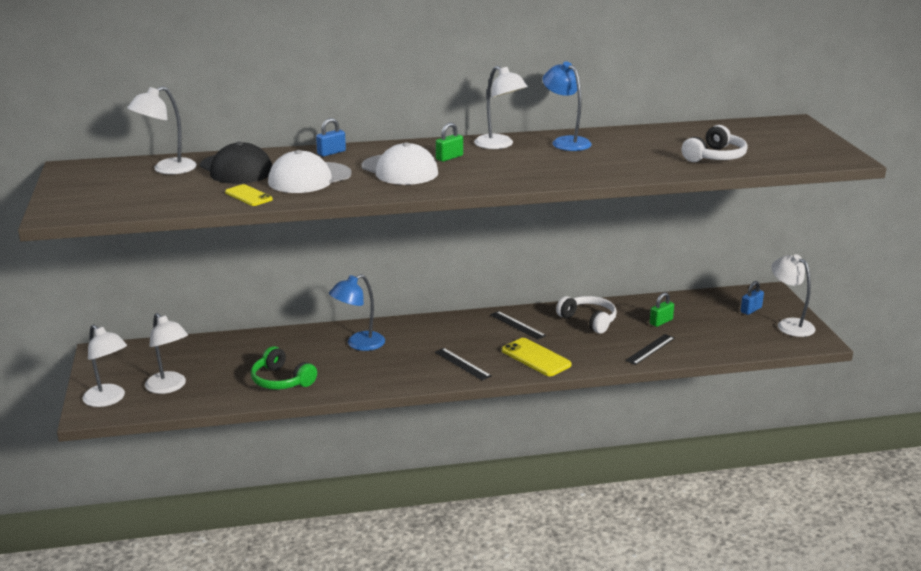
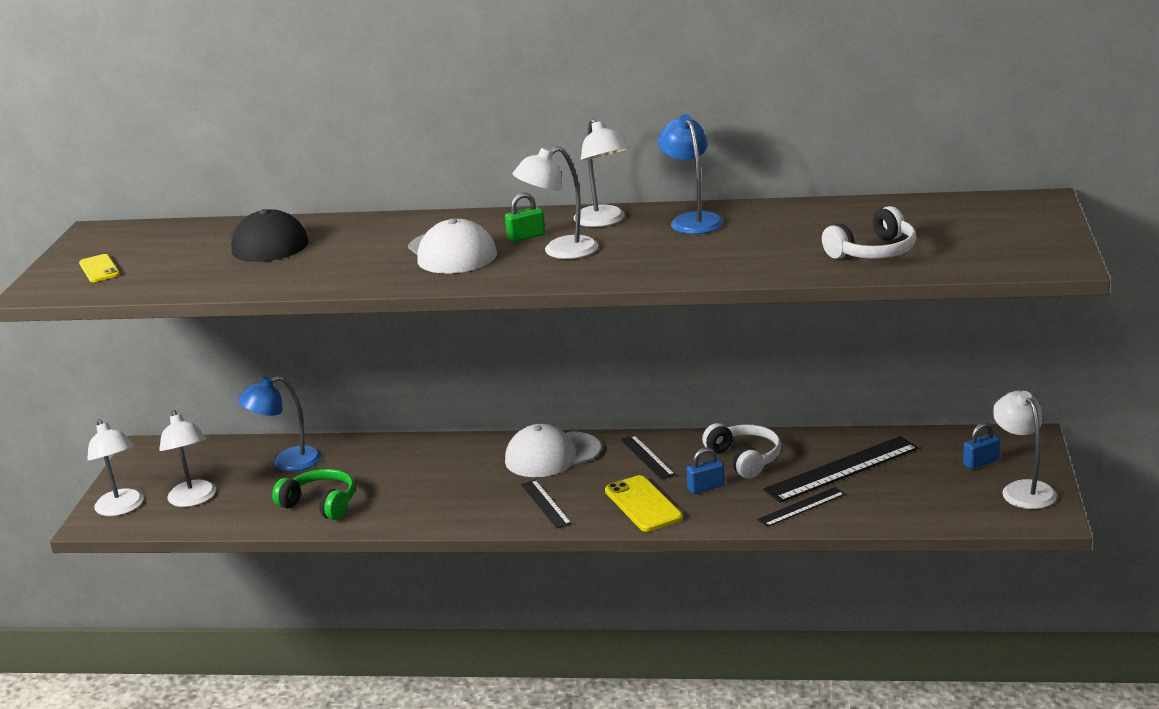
camera: 20 degrees right, 0 degrees up
white lamp [127,86,197,174] -> white lamp moved to [512,146,598,259]
yellow phone [225,184,273,206] -> yellow phone moved to [79,254,120,282]
green headphones [251,346,317,390] -> green headphones turned 150 degrees clockwise [272,469,355,520]
white cap [268,150,352,193] -> white cap moved to [505,424,601,477]
blue padlock [316,118,346,156] -> blue padlock moved to [686,447,725,494]
blue lamp [329,274,385,351] -> blue lamp moved to [238,376,322,471]
green padlock [650,292,674,327] -> black ruler [763,436,919,503]

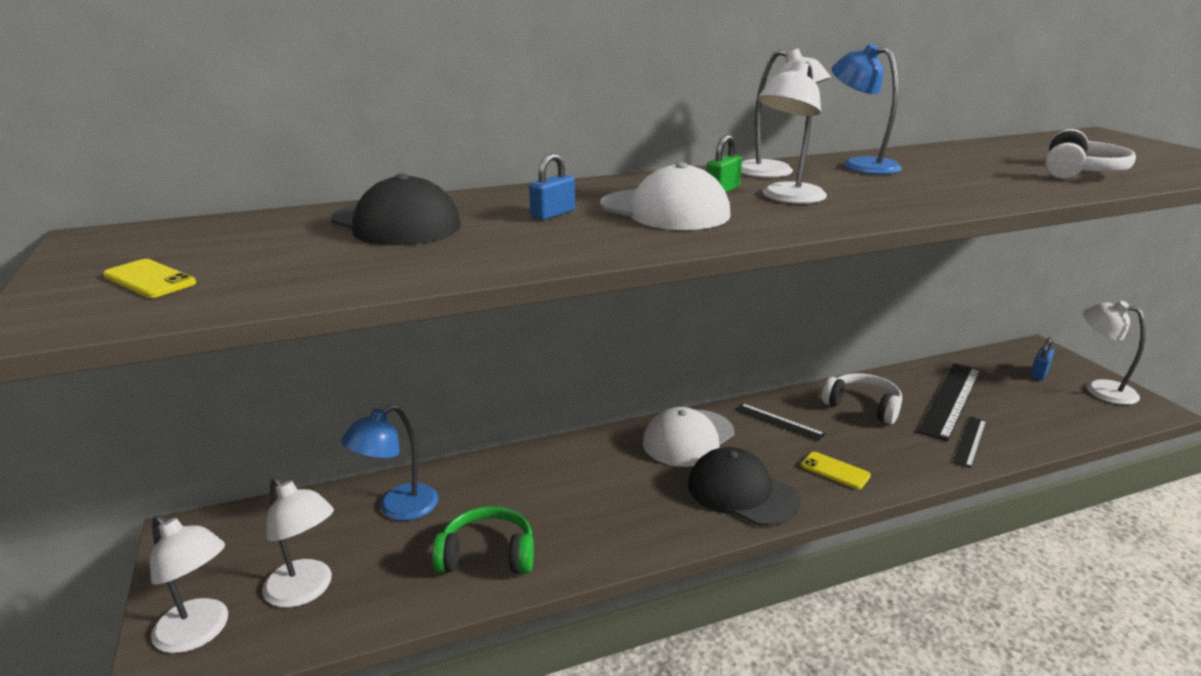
camera: 30 degrees left, 0 degrees up
black ruler [521,480,572,529] -> black cap [688,447,801,526]
yellow phone [605,475,683,532] -> yellow phone [801,452,871,489], size x0.64
blue padlock [686,447,725,494] -> blue padlock moved to [529,153,575,220]

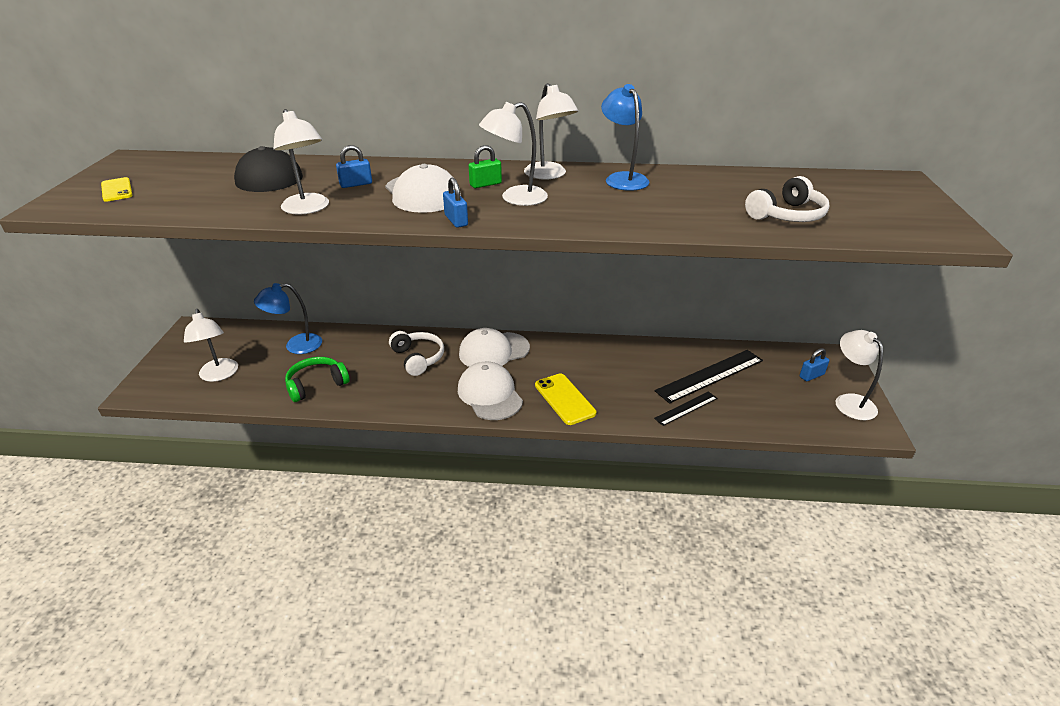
camera: 25 degrees right, 10 degrees up
white lamp [150,515,228,653] -> white lamp moved to [274,109,329,215]
green headphones [432,506,534,574] -> green headphones turned 60 degrees counterclockwise [285,357,350,402]
black cap [688,447,801,526] -> white cap [458,362,523,420]
black ruler [735,403,825,441] -> none
yellow phone [801,452,871,489] -> yellow phone [535,373,596,425], size x1.56
white headphones [822,373,902,424] -> white headphones moved to [389,331,444,376]
none -> blue padlock [443,178,468,228]

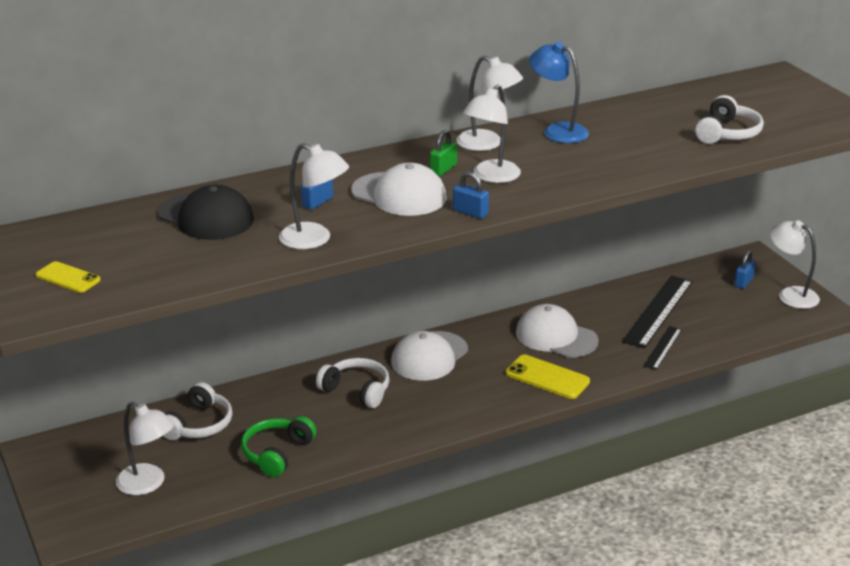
camera: 30 degrees left, 5 degrees down
blue lamp [254,283,322,354] -> white headphones [163,382,233,440]
white cap [458,362,523,420] -> white cap moved to [516,304,599,358]

